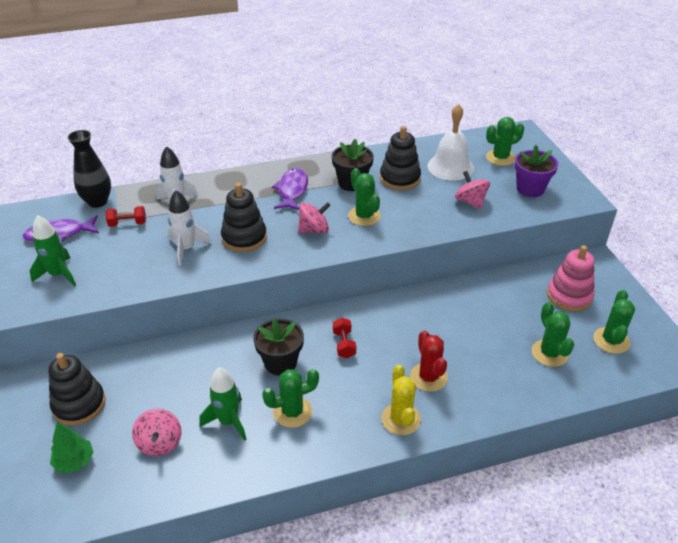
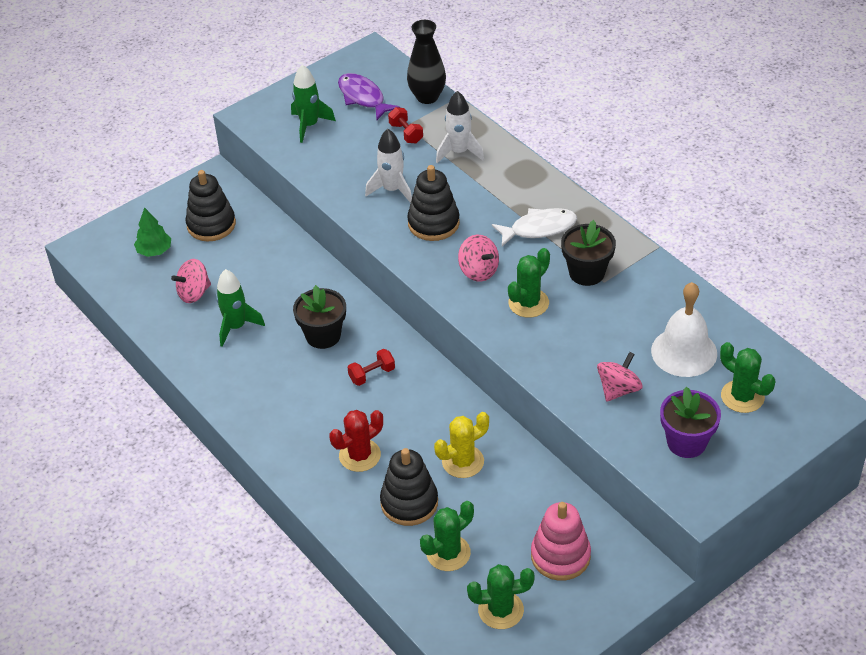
camera: 70 degrees right, 5 degrees up
green cactus [262,369,319,428] -> none
purple fish [272,168,308,210] -> white fish [492,208,577,246]
black stacking toy [380,126,421,190] -> black stacking toy moved to [380,448,438,526]
yellow cactus [382,364,421,435] -> yellow cactus moved to [434,412,489,478]

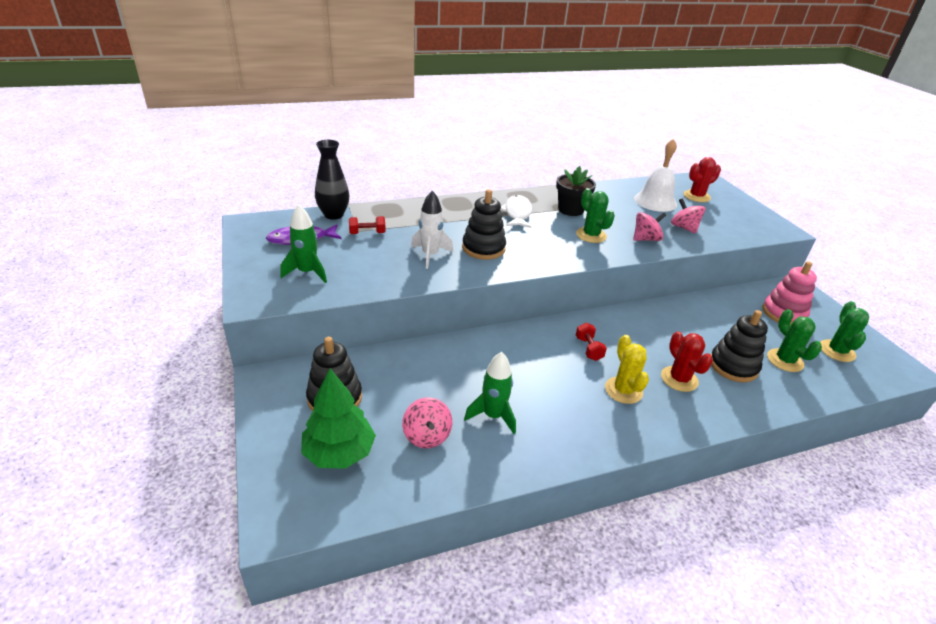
camera: 75 degrees left, 10 degrees down
green tree [134,207,171,257] -> green tree [301,368,376,469], size x1.62
black flower pot [293,285,346,349] -> none
yellow cactus [434,412,489,478] -> yellow cactus moved to [605,335,649,404]
white rocket [436,91,484,163] -> none
pink spinning top [458,235,499,282] -> pink spinning top moved to [633,212,666,241]
purple flower pot [660,387,721,458] -> none
green cactus [720,342,775,413] -> red cactus [684,157,721,202]

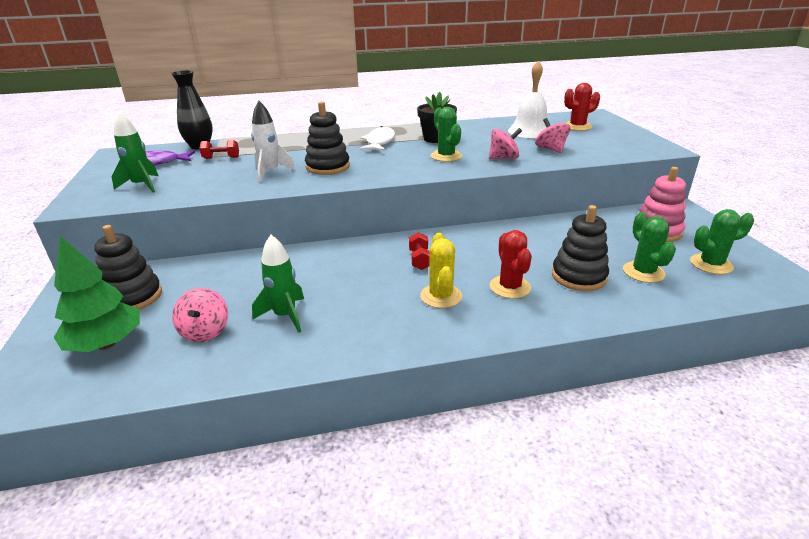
camera: 10 degrees right, 5 degrees down
green cactus [820,301,869,362] -> green cactus turned 60 degrees clockwise [690,209,754,275]

